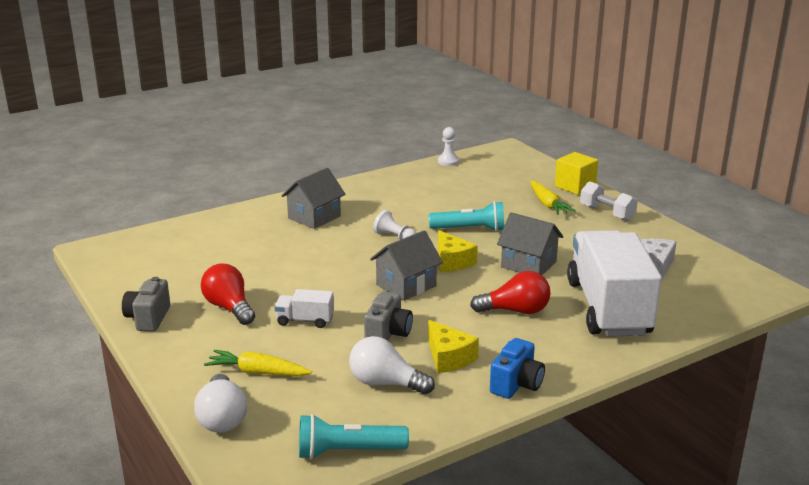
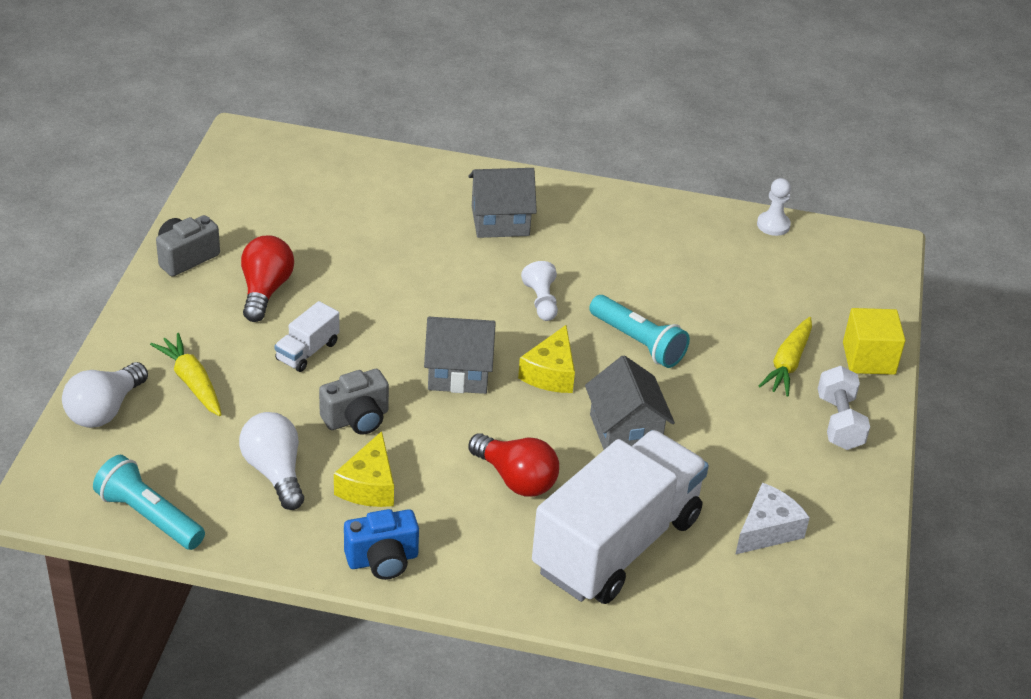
camera: 40 degrees right, 15 degrees up
white truck [274,289,334,328] -> white truck turned 105 degrees counterclockwise [274,301,340,372]

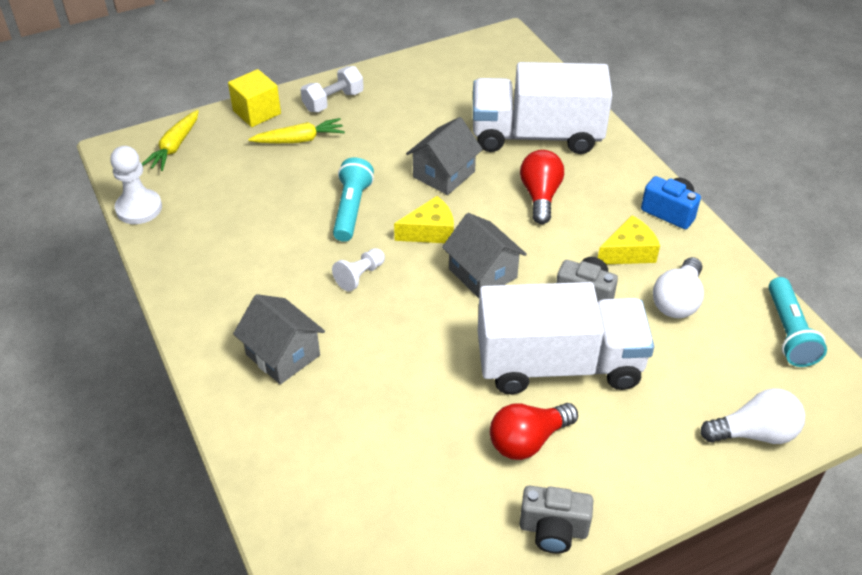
camera: 125 degrees left, 5 degrees up
yellow carrot [150,333,222,416] -> yellow carrot moved to [142,110,199,171]
white truck [274,301,340,372] -> white truck [478,282,654,394], size x2.48
white cheese [735,482,810,555] -> none
white pawn [757,178,791,236] -> white pawn [110,146,162,224], size x1.50

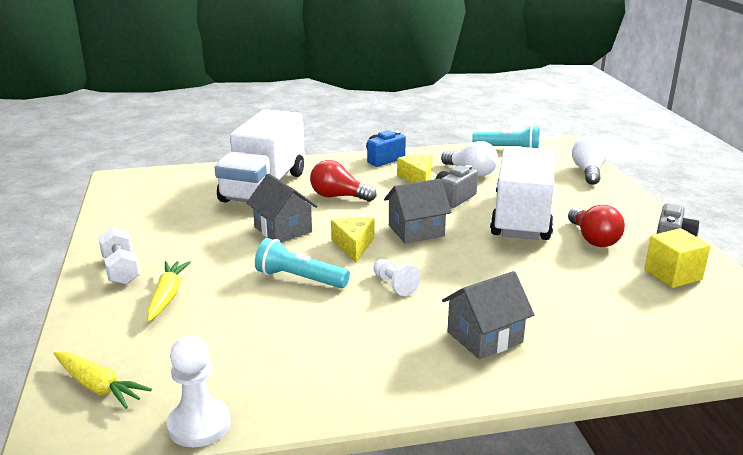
camera: 75 degrees left, 20 degrees down
yellow cube [228,69,281,127] -> yellow cube moved to [644,228,711,288]

